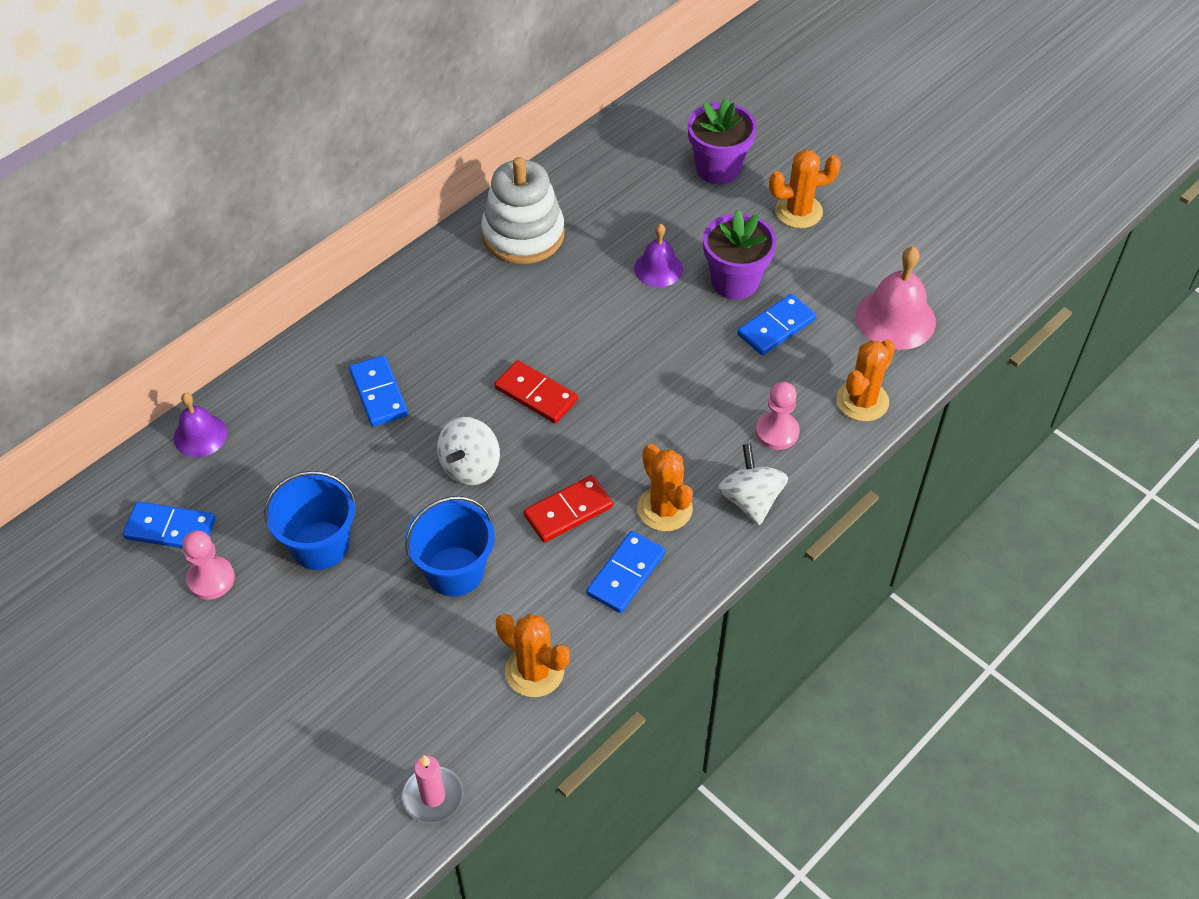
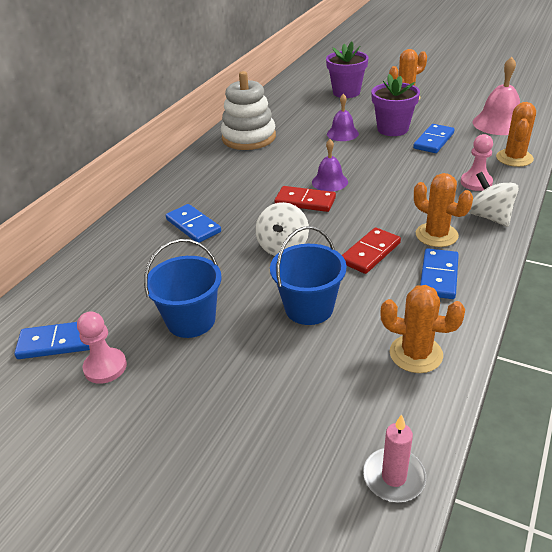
camera: 15 degrees left, 15 degrees down
purple bell [174,393,227,457] -> purple bell moved to [312,139,348,192]

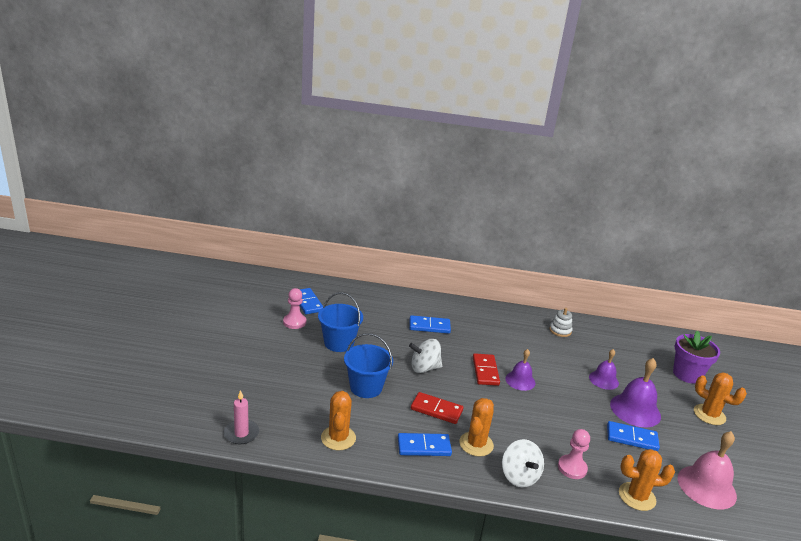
camera: 65 degrees right, 10 degrees down
blue domino [166,204,221,243] -> blue domino turned 60 degrees clockwise [409,315,451,334]
white stacking toy [221,71,276,150] -> white stacking toy [550,308,572,337], size x0.48
purple flower pot [371,74,420,136] -> purple bell [610,358,661,427]
white spinning top [469,172,519,227] -> white spinning top turned 120 degrees clockwise [502,439,544,487]

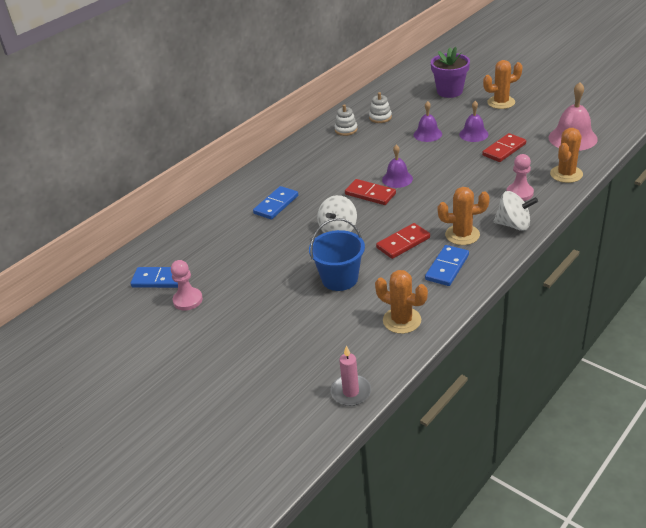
camera: 50 degrees left, 10 degrees up
blue bucket [318,292,363,352] -> none
orange cactus [459,398,494,457] -> orange cactus turned 60 degrees counterclockwise [438,187,490,245]
blue domino [607,421,660,451] -> red domino [482,133,526,162]
purple bell [610,358,661,427] -> purple bell [459,101,489,142], size x0.63
none -> white stacking toy [369,92,392,123]

